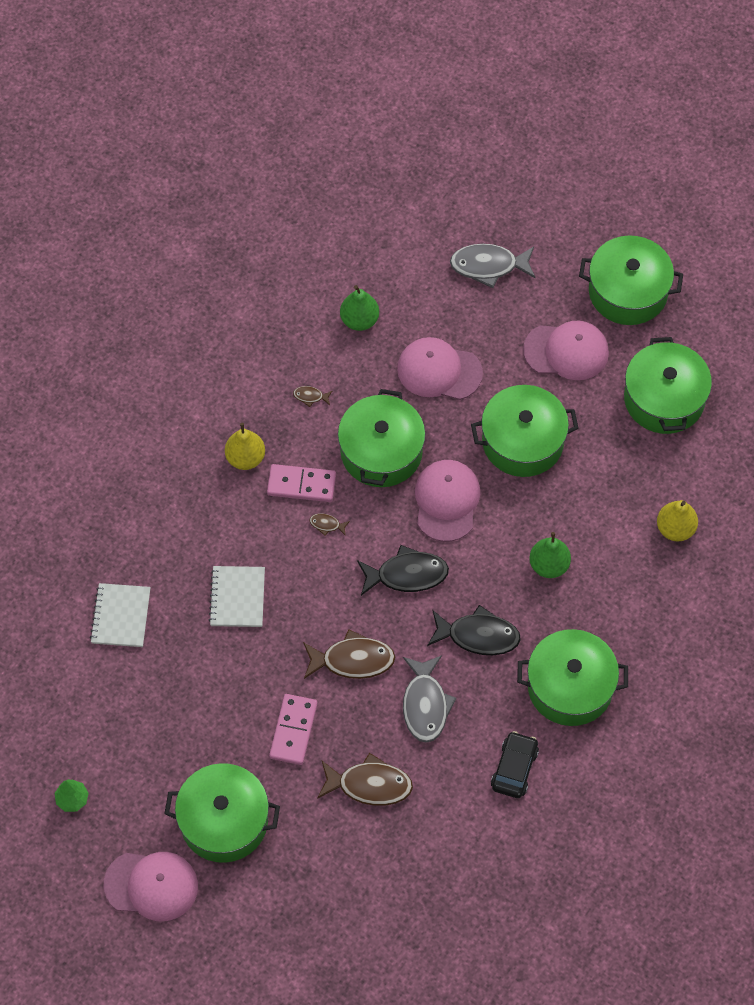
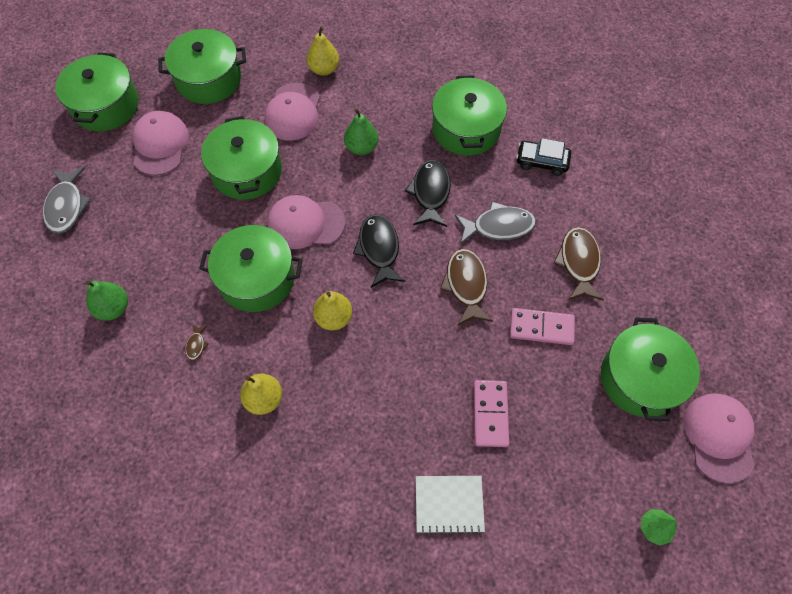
camera: 95 degrees left, 0 degrees up
white notebook [209,566,265,627] -> none
pink domino [267,464,336,502] -> pink domino moved to [474,380,509,447]
brown fish [310,513,350,536] -> yellow pear [313,291,352,331]
pink cap [397,337,483,400] -> pink cap moved to [264,83,320,141]

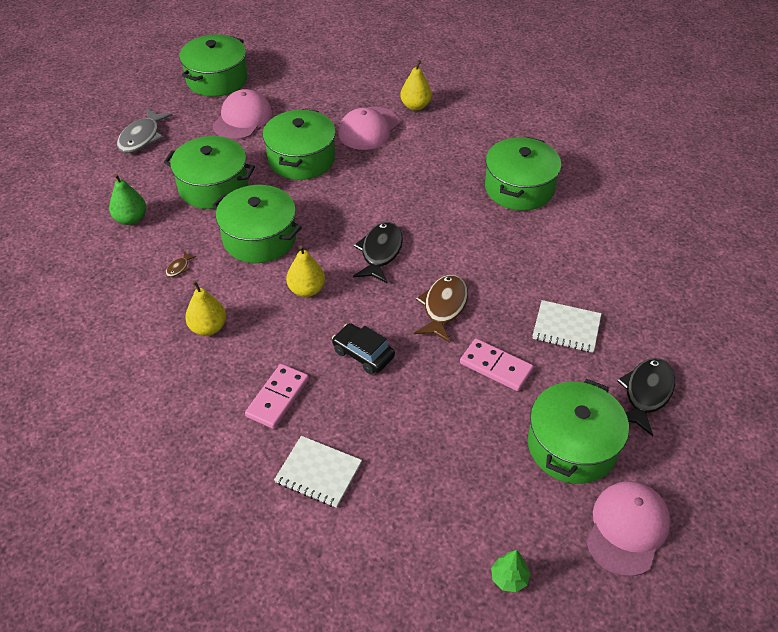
camera: 25 degrees right, 15 degrees down
green pot [158,29,246,104] -> green pot moved to [164,136,255,209]
pink cap [267,195,346,249] -> none
green pear [344,108,379,155] -> none
black fish [405,160,451,227] -> black fish moved to [617,358,675,436]
grey fish [455,202,536,244] -> none
pink domino [474,380,509,447] -> pink domino moved to [245,364,309,429]
black car [516,138,571,176] -> black car moved to [332,323,395,374]
brown fish [553,227,604,301] -> white notebook [532,300,601,353]

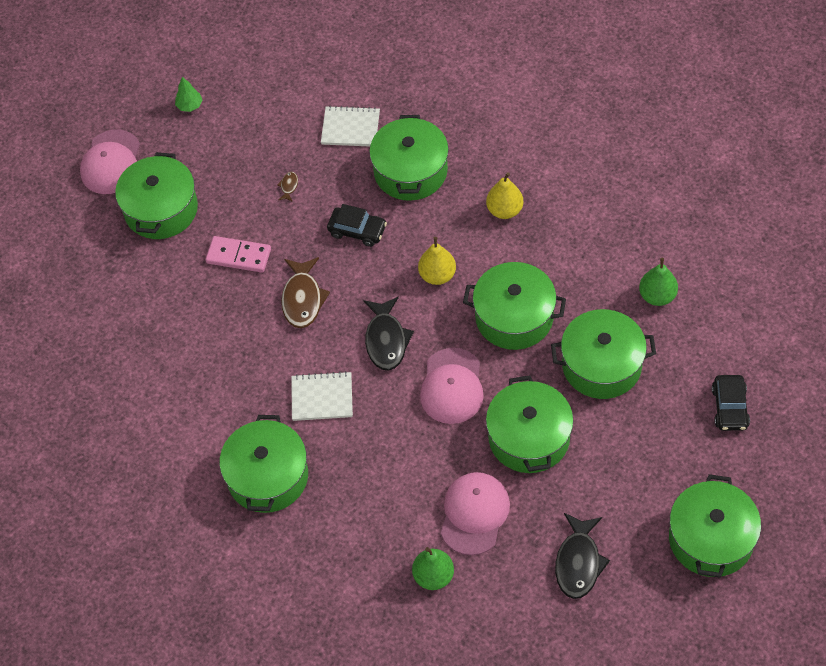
camera: 165 degrees right, 10 degrees up
grey fish [117,108,173,153] -> black car [712,375,750,431]
brown fish [166,252,196,277] -> brown fish moved to [277,172,298,202]
pink cap [212,89,272,140] -> pink cap moved to [420,348,484,424]
pink domino [245,364,309,429] -> green pot [369,115,449,201]
yellow pear [400,60,432,111] -> green pear [412,547,454,590]
white notebook [532,300,601,353] -> white notebook moved to [291,371,353,421]
black fish [617,358,675,436] -> black fish moved to [555,513,610,599]

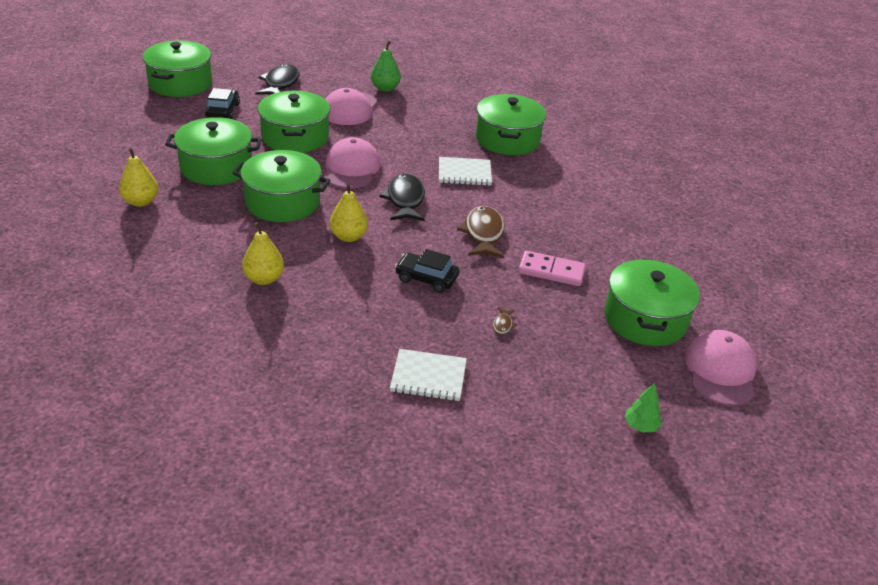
camera: 175 degrees right, 20 degrees down
green pot [369,115,449,201] -> none
green pear [639,258,678,306] -> yellow pear [119,148,158,207]
black car [712,375,750,431] -> black car moved to [205,88,240,119]

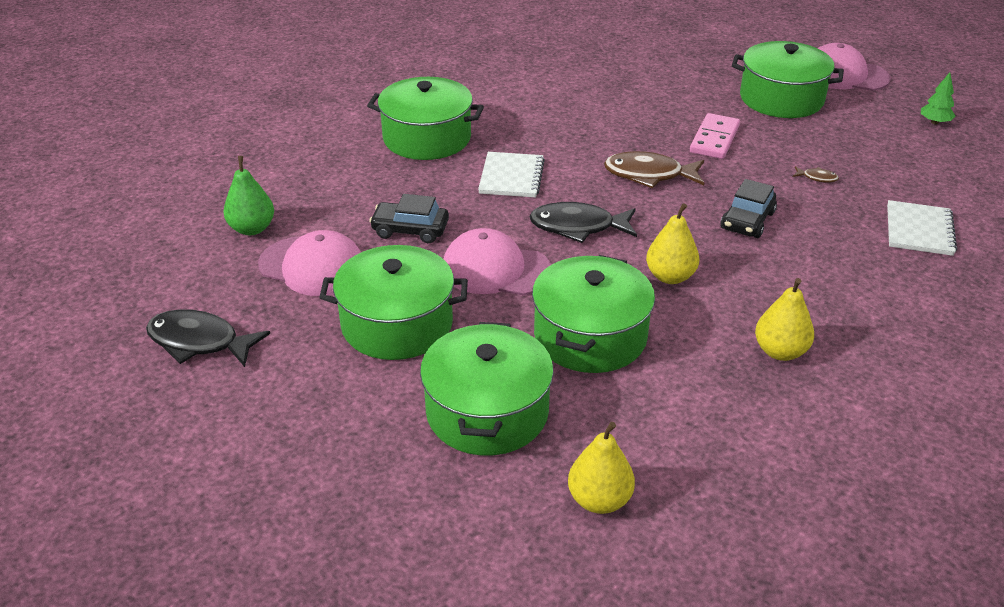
camera: 80 degrees left, 0 degrees up
green pot [143,40,212,97] -> none
black car [205,88,240,119] -> black car moved to [369,194,449,243]

